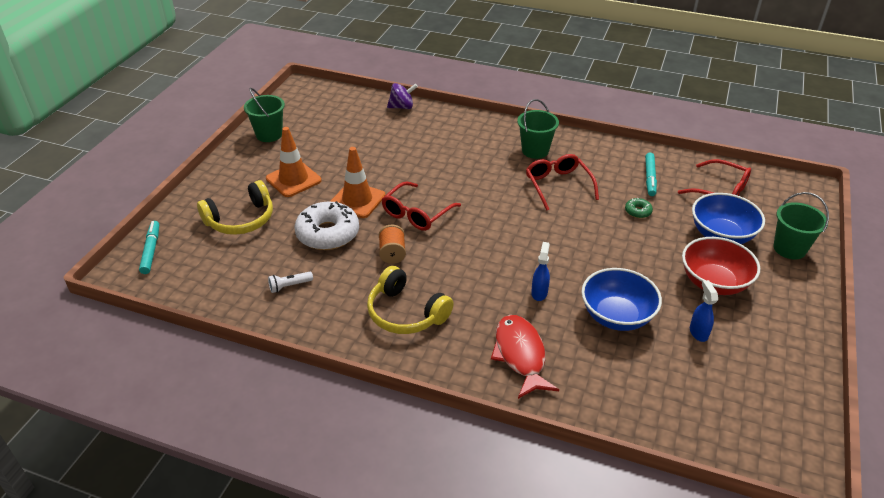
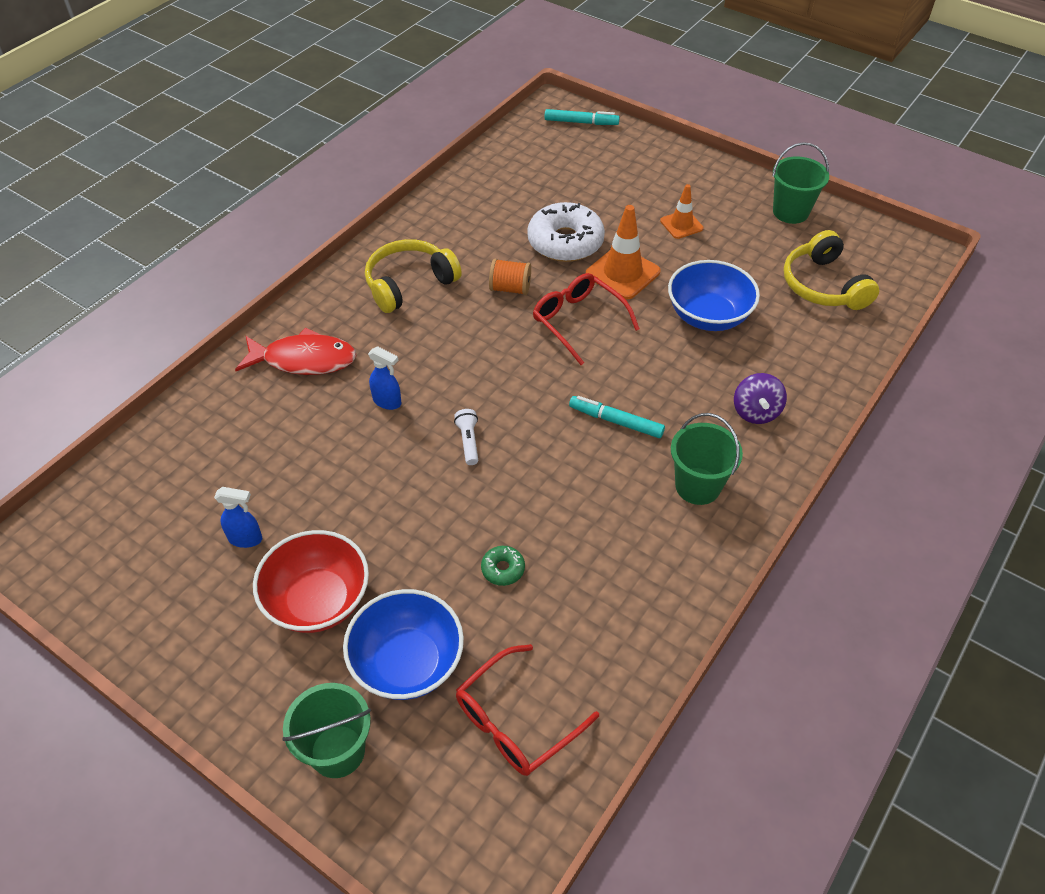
camera: 105 degrees right, 10 degrees up
yellow headphones [197,180,273,235] -> yellow headphones moved to [784,230,879,310]
orange traffic cone [266,127,321,197] -> orange traffic cone [660,184,703,239], size x0.61
white flashlight [268,272,313,293] -> white flashlight moved to [454,409,478,465]
purple spinning top [387,83,418,109] -> purple spinning top moved to [734,373,787,424]
red glasses [526,154,599,211] -> none
blue bowl [582,268,662,331] -> blue bowl moved to [668,260,760,331]
turquoise marker [645,153,657,196] -> turquoise marker moved to [569,396,665,438]

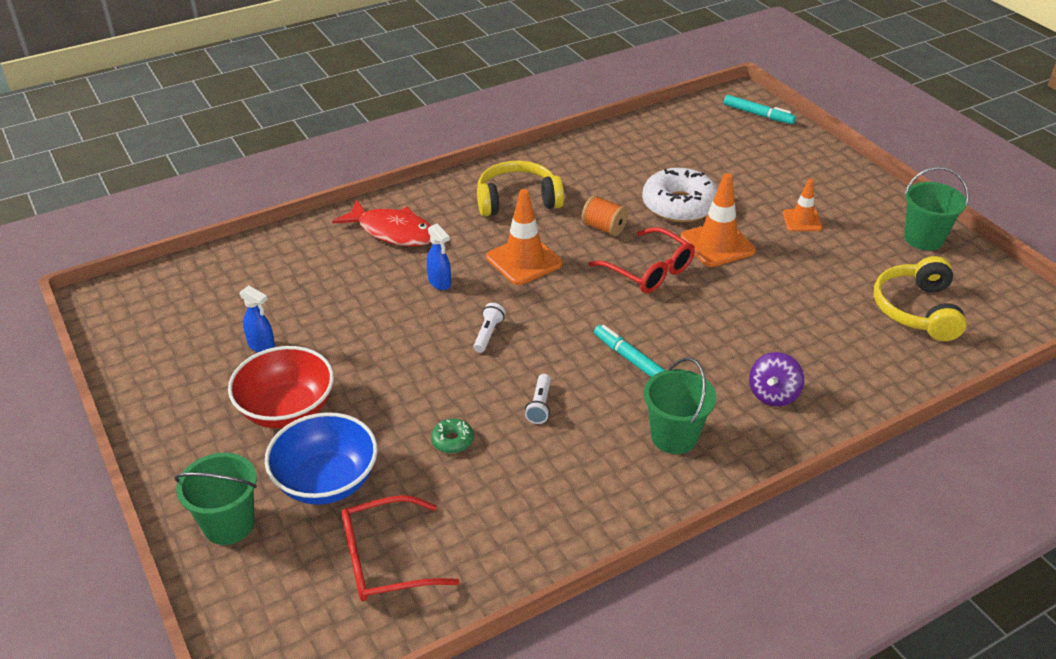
camera: 25 degrees right, 10 degrees down
red glasses [533,273,640,365] -> red glasses turned 150 degrees clockwise [589,227,695,293]
blue bowl [668,260,760,331] -> none
none -> orange traffic cone [486,189,562,285]
none -> white flashlight [525,374,551,424]

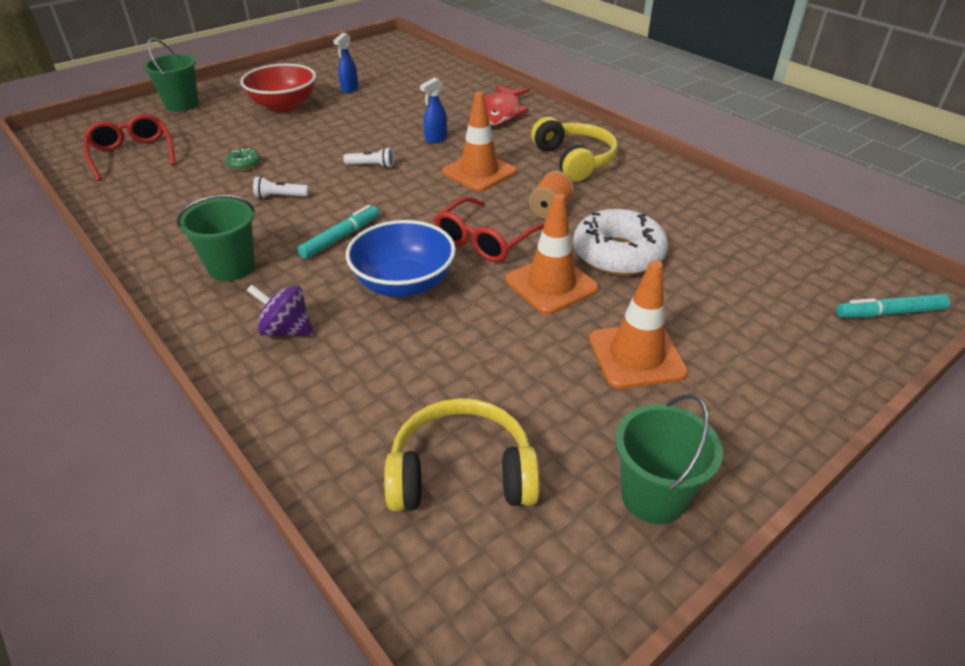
camera: 80 degrees right, 0 degrees up
blue bowl [265,412,378,505] -> blue bowl moved to [346,220,456,297]
turquoise marker [724,95,796,124] -> turquoise marker turned 60 degrees clockwise [836,294,950,318]
orange traffic cone [783,179,822,231] -> orange traffic cone [589,260,688,389], size x1.64

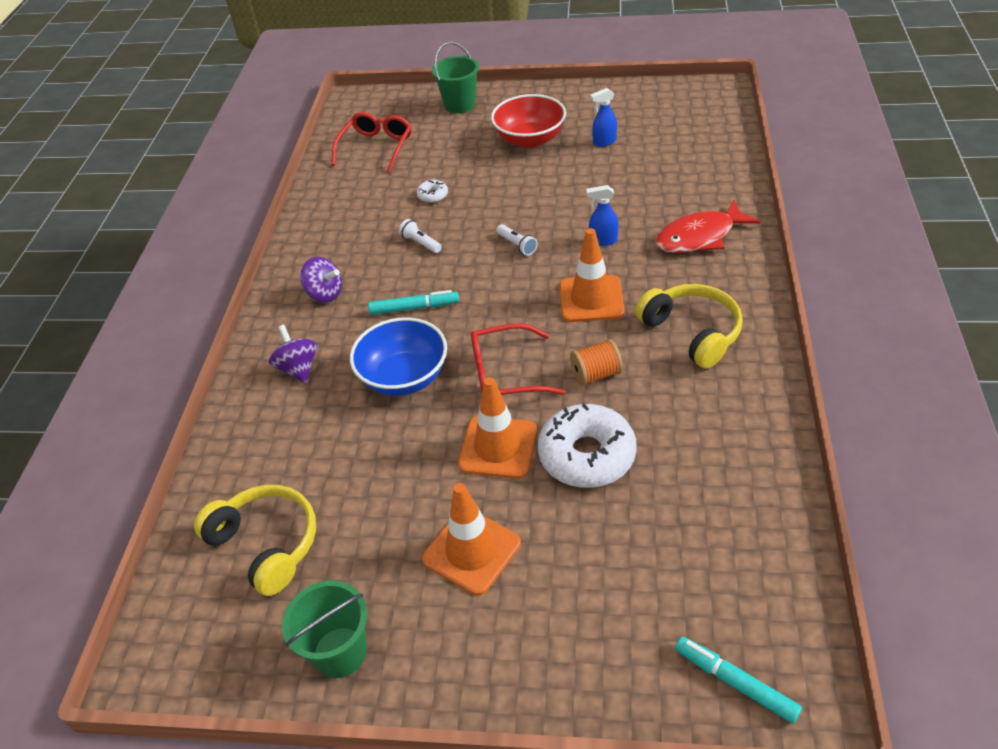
camera: 50 degrees right, 5 degrees up
green bucket [177,195,255,281] -> purple spinning top [300,257,342,302]
green donut [225,148,260,171] -> white donut [416,180,448,203]
yellow headphones [531,117,618,182] -> yellow headphones turned 60 degrees counterclockwise [635,284,743,369]

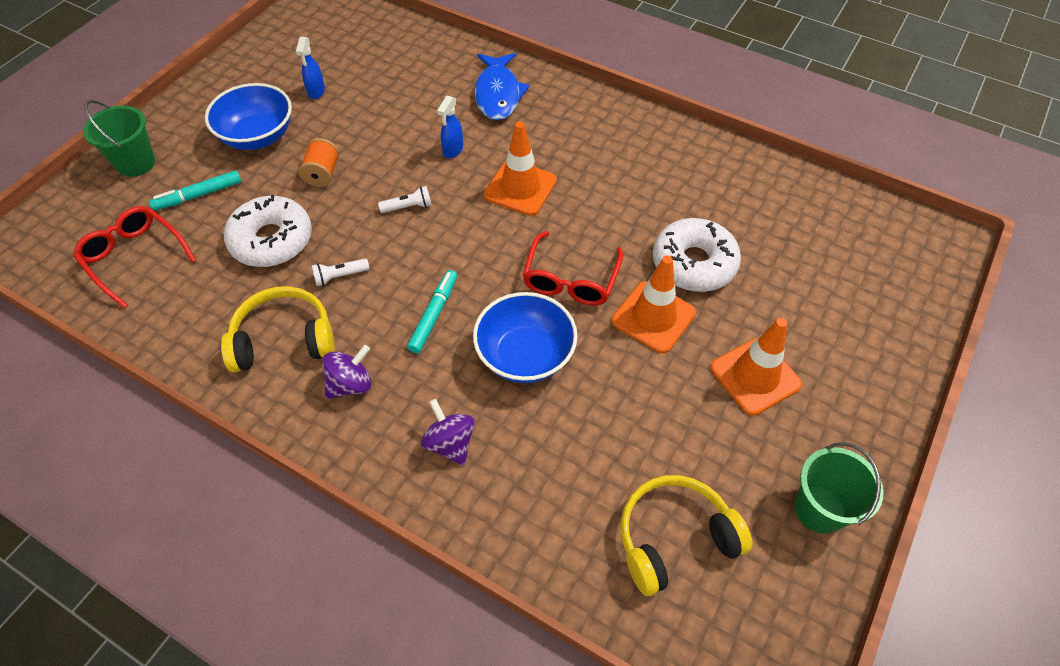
camera: 70 degrees left, 10 degrees up
purple spinning top [269,325,317,383] -> purple spinning top turned 60 degrees clockwise [421,399,475,466]
white donut [416,180,448,203] -> white donut [224,195,312,267], size x2.29
red bowl [491,94,566,148] -> blue bowl [205,83,292,150]
orange spool [570,339,623,386] -> orange spool moved to [299,138,339,187]
yellow headphones [635,284,743,369] -> yellow headphones moved to [221,286,334,372]
red fish [655,200,761,253] -> blue fish [474,53,529,120]
turquoise marker [675,637,802,724] -> turquoise marker moved to [149,171,241,211]

